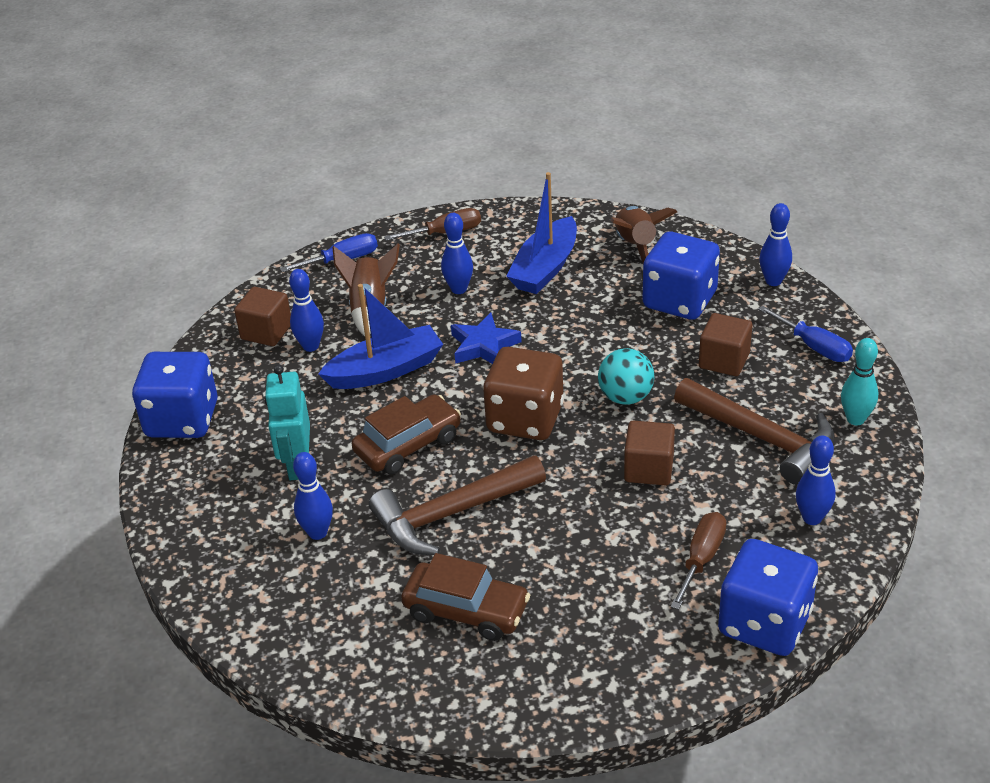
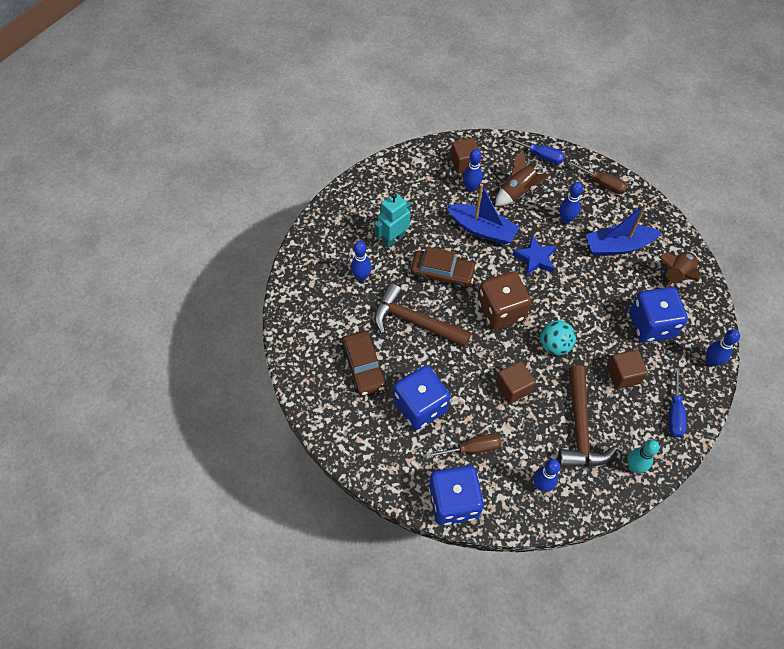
camera: 50 degrees right, 20 degrees up
blue dice [132,352,218,438] -> blue dice moved to [394,365,450,430]

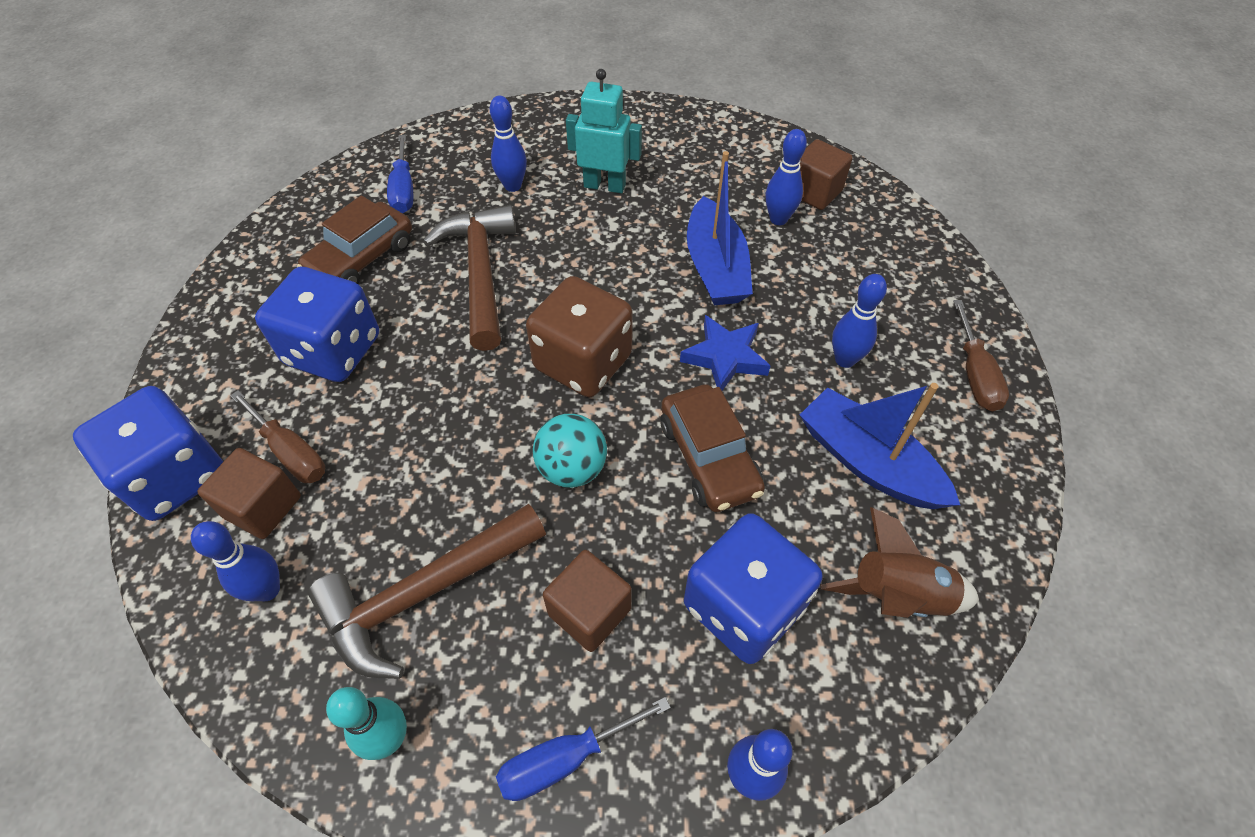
camera: 55 degrees right, 5 degrees down
brown car [411,247,477,290] -> brown car moved to [661,384,765,512]
brown rocket [495,149,550,206] -> none
brown cube [495,361,536,404] -> brown cube moved to [197,448,301,539]
blue screwdriver [505,137,565,164] -> blue screwdriver moved to [387,135,413,213]

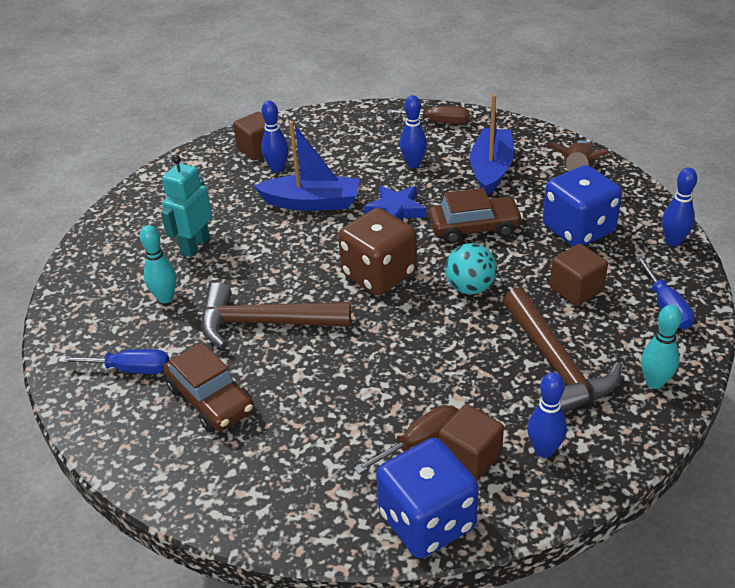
camera: 75 degrees left, 15 degrees down
blue dice [255,267,379,382] -> none
blue bowling pin [490,95,527,192] -> turquoise bowling pin [140,225,176,303]
blue boat [800,383,960,509] -> blue boat turned 135 degrees clockwise [470,94,514,195]

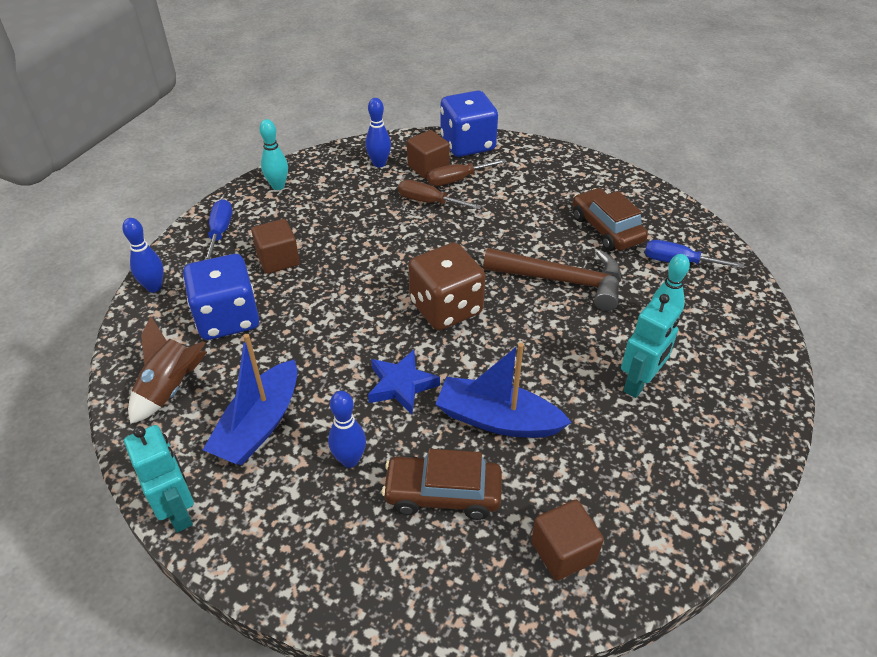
camera: 170 degrees left, 5 degrees up
blue bowling pin [261,100,288,173] -> none
brown screwdriver [387,106,470,124] -> brown screwdriver moved to [398,180,482,210]
brown car [429,188,523,244] -> brown car moved to [382,449,502,520]
turquoise ball [445,243,497,294] -> none
brown hammer [503,288,622,413] -> none
none -> turquoise robot [124,425,194,532]

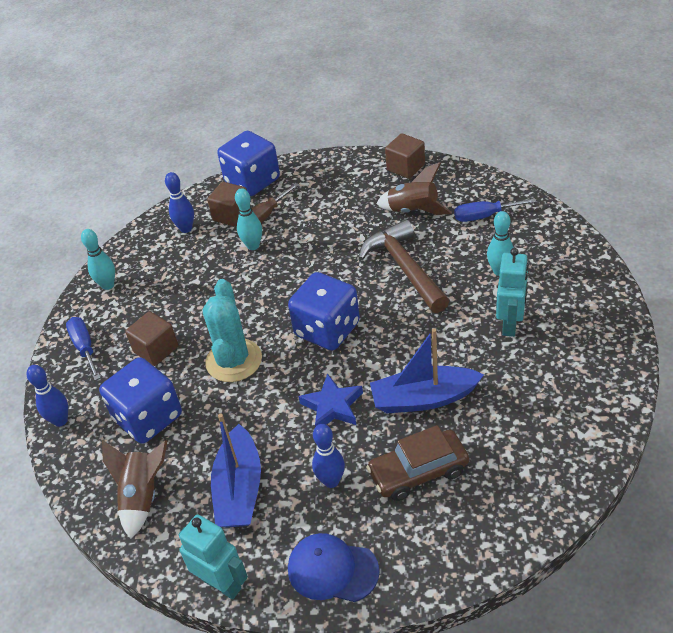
camera: 20 degrees left, 0 degrees up
brown screwdriver [398,180,482,210] -> turquoise bowling pin [235,188,262,250]
brown dice [408,242,486,330] -> blue dice [288,272,360,351]
brown hammer [483,248,621,311] -> brown hammer turned 105 degrees counterclockwise [358,220,449,313]
brown cube [531,500,604,581] -> brown cube moved to [385,133,425,179]
brown car [573,188,648,251] -> brown rocket [376,162,452,215]
none -> turquoise cactus [203,279,262,382]
none -> blue cap [288,533,380,602]

